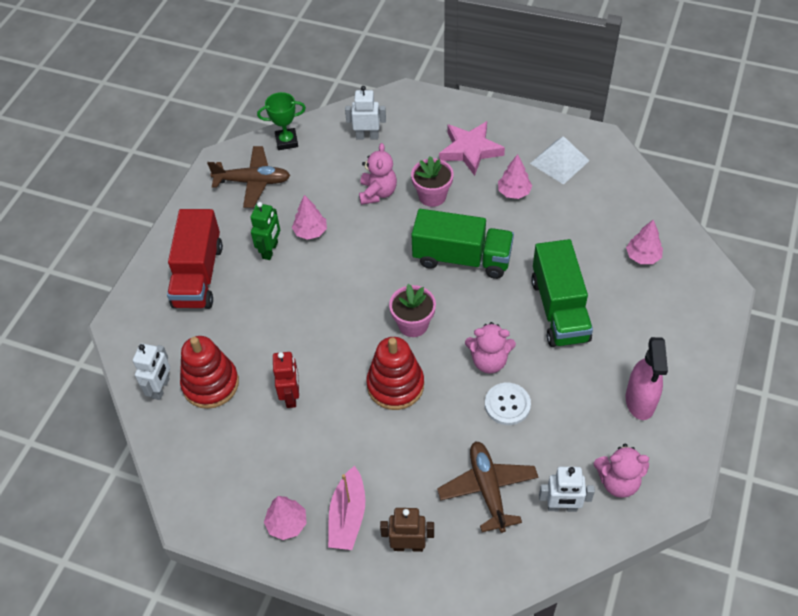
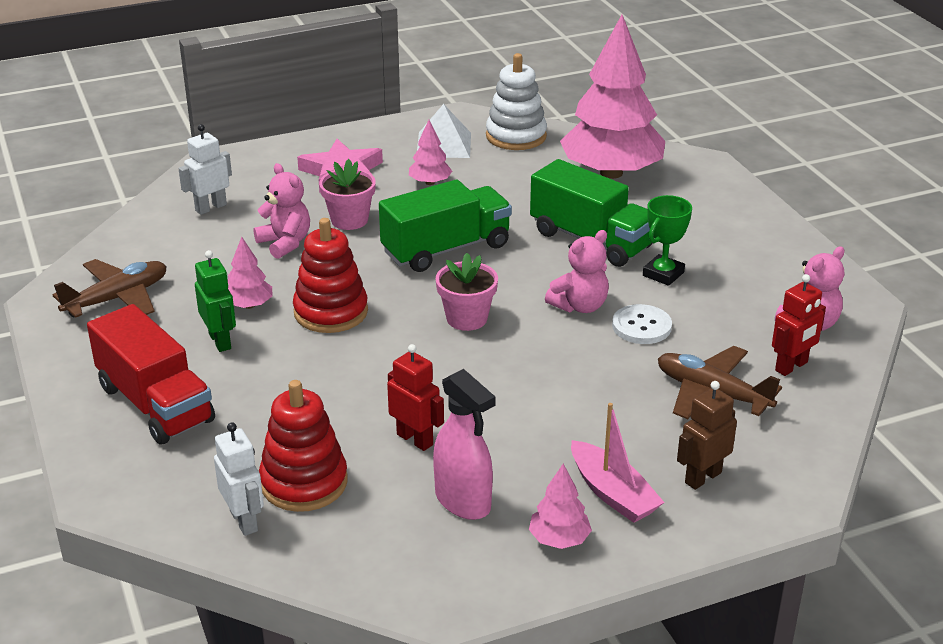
camera: 45 degrees left, 20 degrees down
green trophy [257,92,306,150] -> green trophy moved to [643,195,692,286]
red stacking toy [366,337,424,410] -> red stacking toy moved to [293,218,368,333]
white robot [539,467,595,512] -> red robot [772,274,826,376]
pink tree [626,220,663,264] -> pink tree [560,15,665,179], size x2.41
pink spray bottle [626,337,668,420] -> pink spray bottle moved to [433,369,496,520]
none -> white stacking toy [486,53,547,150]

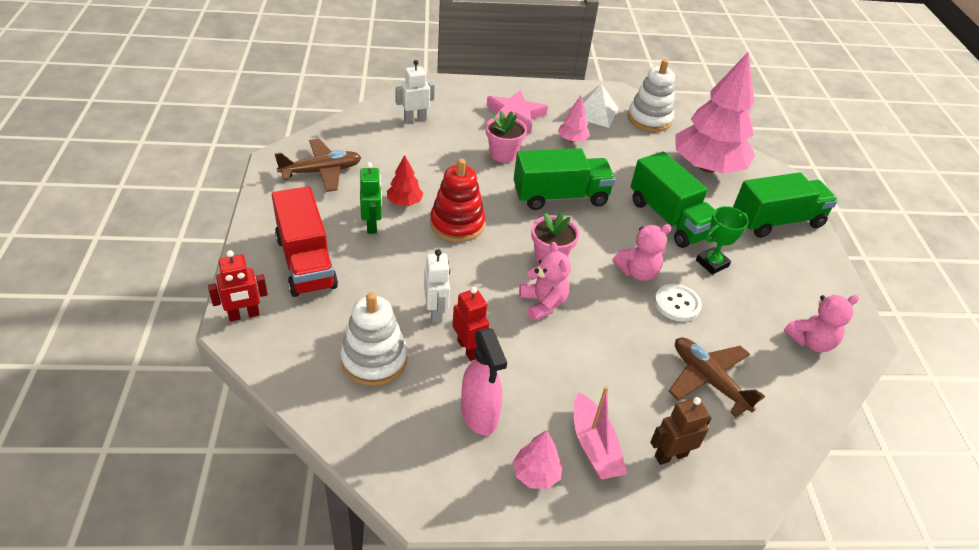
camera: 15 degrees right, 10 degrees up
white robot [214,422,264,536] -> white robot moved to [424,249,450,323]
pink tree [228,237,273,309] -> red tree [387,155,424,206]
pink teddy bear [253,163,310,259] -> pink teddy bear moved to [519,242,571,321]
red stacking toy [259,380,348,512] -> white stacking toy [340,292,407,386]
red robot [772,274,826,376] -> red robot moved to [208,250,268,322]
none -> green truck [733,172,838,238]

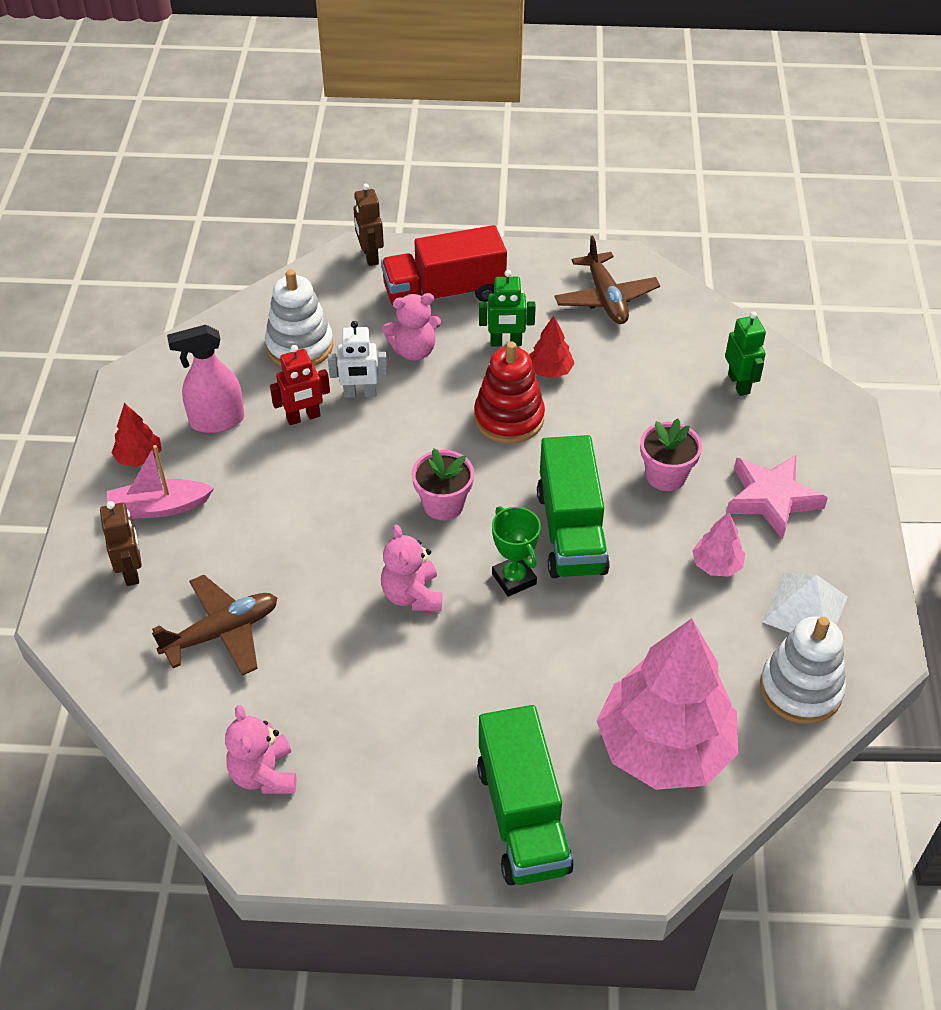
camera: 100 degrees right, 5 degrees up
red robot [208,250,268,322] -> brown robot [353,183,384,266]
white robot [395,60,435,123] -> green robot [725,311,766,396]
pink tree [513,430,563,489] -> red tree [111,403,161,467]
pink teddy bear [519,242,571,321] -> pink teddy bear moved to [382,293,441,361]
green truck [631,151,715,248] -> none
white button [654,284,702,322] -> none
green trophy [696,206,749,275] -> green trophy moved to [492,506,541,597]

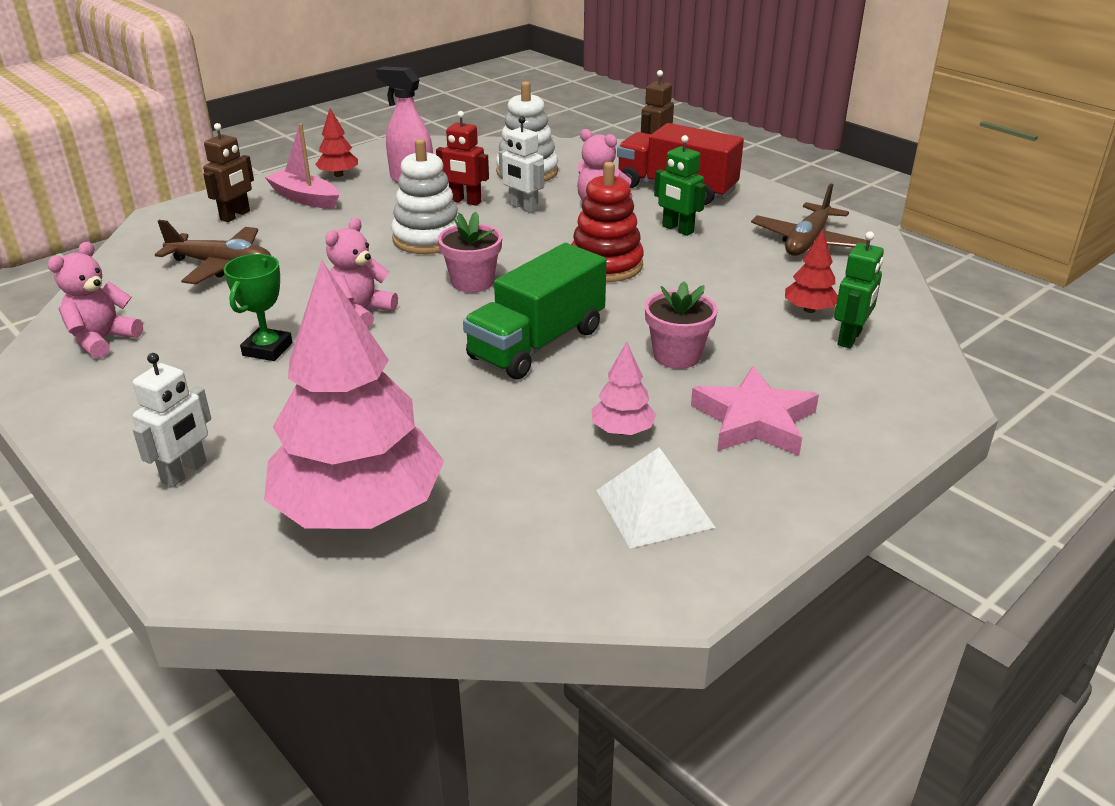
camera: 45 degrees right, 15 degrees down
green truck [477,705,574,886] -> white robot [133,353,211,487]
green trophy [492,506,541,597] -> green trophy moved to [224,254,292,361]
red tree [529,316,575,378] -> red tree moved to [785,230,838,313]
white stacking toy [760,616,846,724] -> white stacking toy moved to [391,139,458,254]

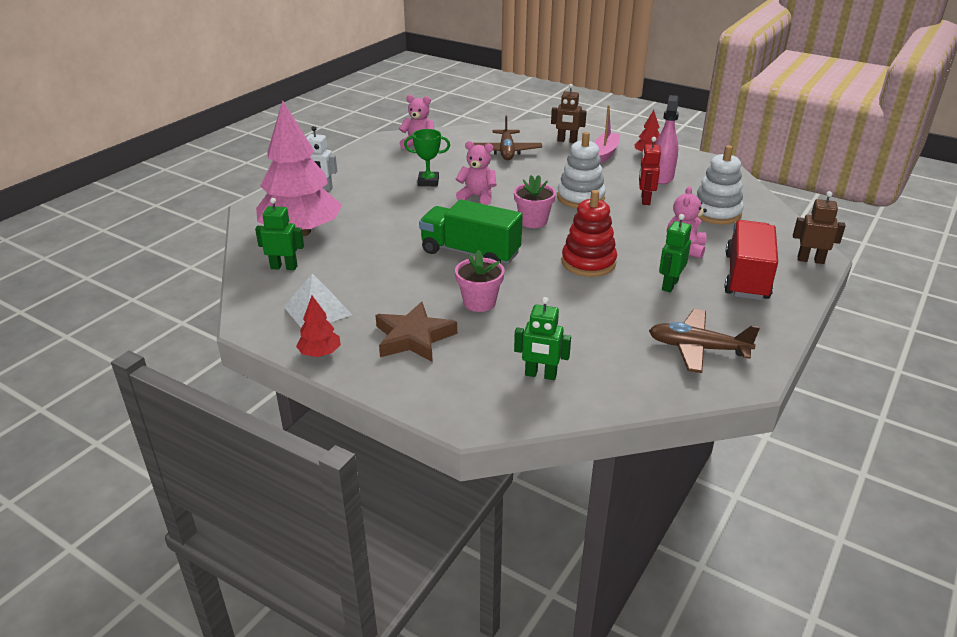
camera: 75 degrees right, 0 degrees up
white robot [499,116,544,213] -> none
pink tree [592,342,656,435] -> none
pink star [691,366,819,456] -> brown star [375,302,457,362]
red tree [785,230,838,313] -> red tree moved to [296,296,341,357]
none -> green robot [255,198,304,270]

